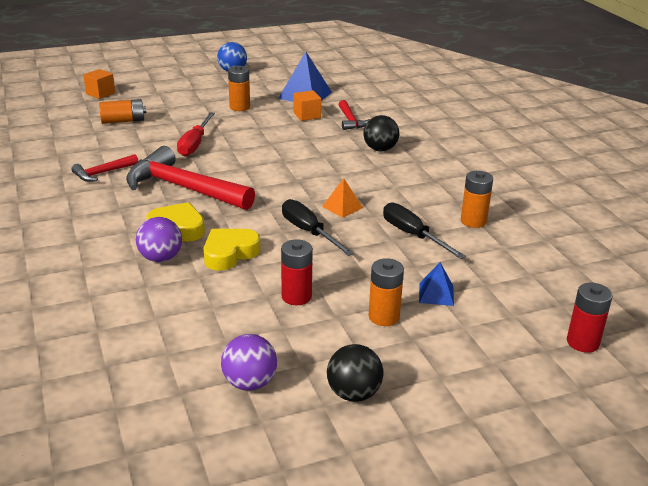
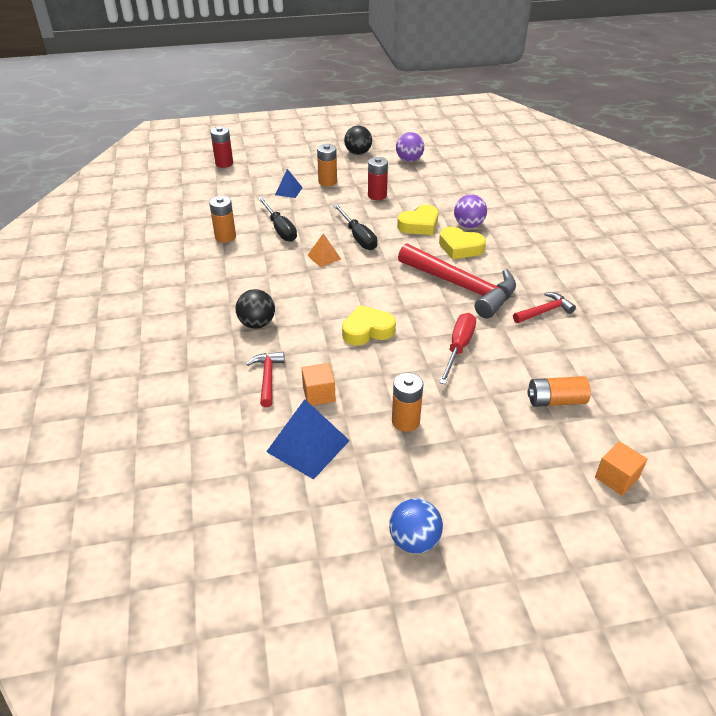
camera: 170 degrees left, 10 degrees up
none -> yellow heart [342,305,396,345]

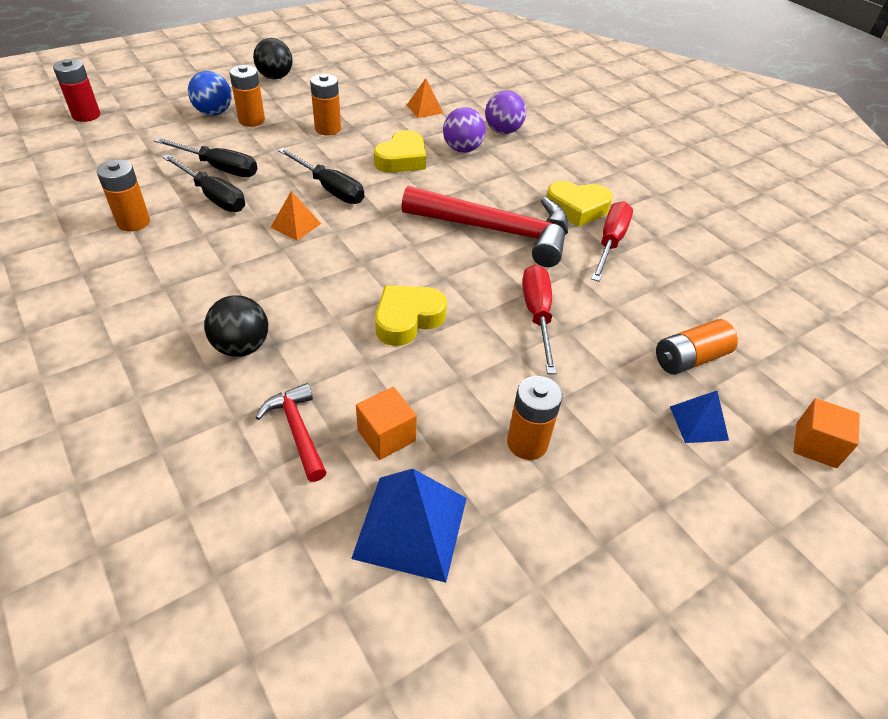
camera: 25 degrees left, 5 degrees up
blue pyramid [275,169,303,198] -> blue pyramid moved to [670,391,729,443]
red battery [368,157,388,200] -> orange battery [310,74,341,135]
blue ball [389,498,443,554] -> blue ball moved to [188,71,232,116]
purple ball [396,132,424,162] -> purple ball moved to [485,90,526,134]
yellow heart [439,227,486,259] -> yellow heart moved to [546,181,613,227]
red hammer [513,292,576,323] -> red screwdriver [591,201,633,282]
none -> black screwdriver [154,137,257,177]
none -> orange pyramid [407,78,443,118]

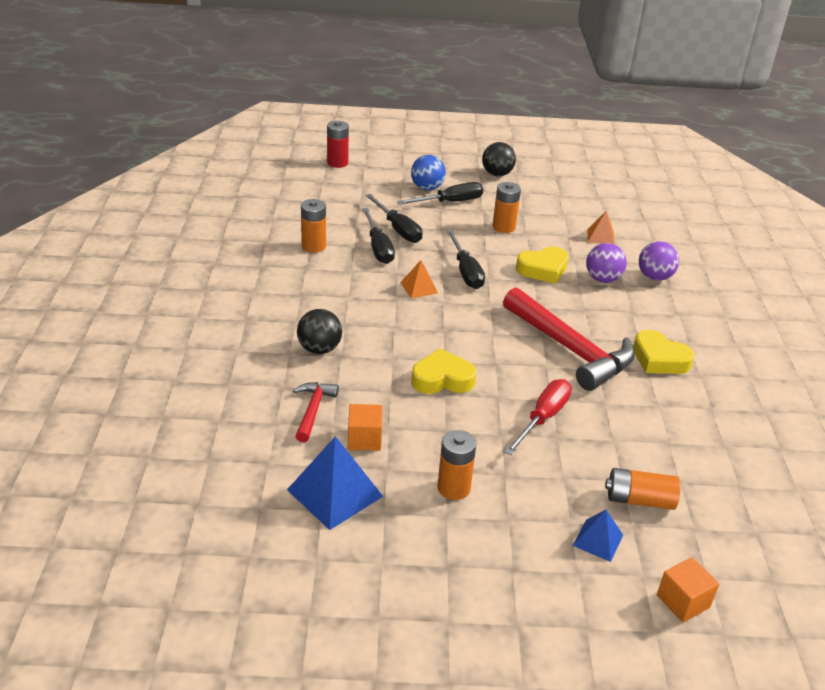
camera: 35 degrees right, 10 degrees down
orange battery [229,65,265,127] -> black screwdriver [397,182,483,205]
red screwdriver [591,201,633,282] -> none

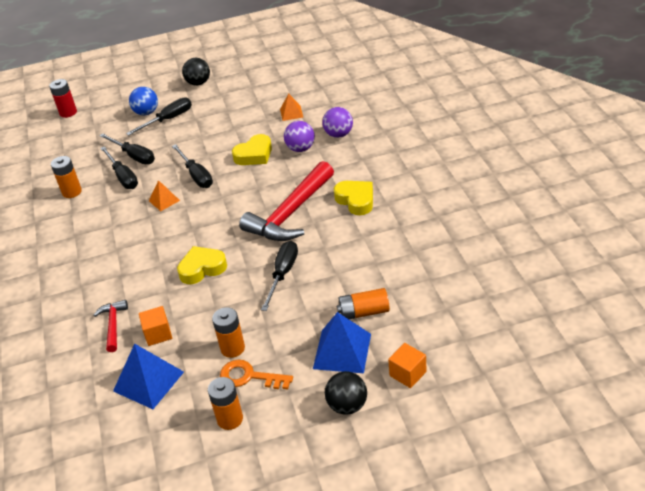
camera: 10 degrees left, 5 degrees up
black ball [297,309,342,354] -> black ball moved to [325,371,367,415]
orange battery [493,182,521,233] -> orange battery moved to [208,377,243,430]
red hammer [503,287,635,391] -> red hammer turned 90 degrees clockwise [239,161,334,241]
red screwdriver [504,379,572,455] -> black screwdriver [261,241,298,311]
blue pyramid [573,510,623,562] -> blue pyramid [313,312,371,373], size x1.78
yellow heart [633,330,695,374] -> yellow heart turned 150 degrees counterclockwise [334,181,373,215]
none -> orange key [220,360,293,389]

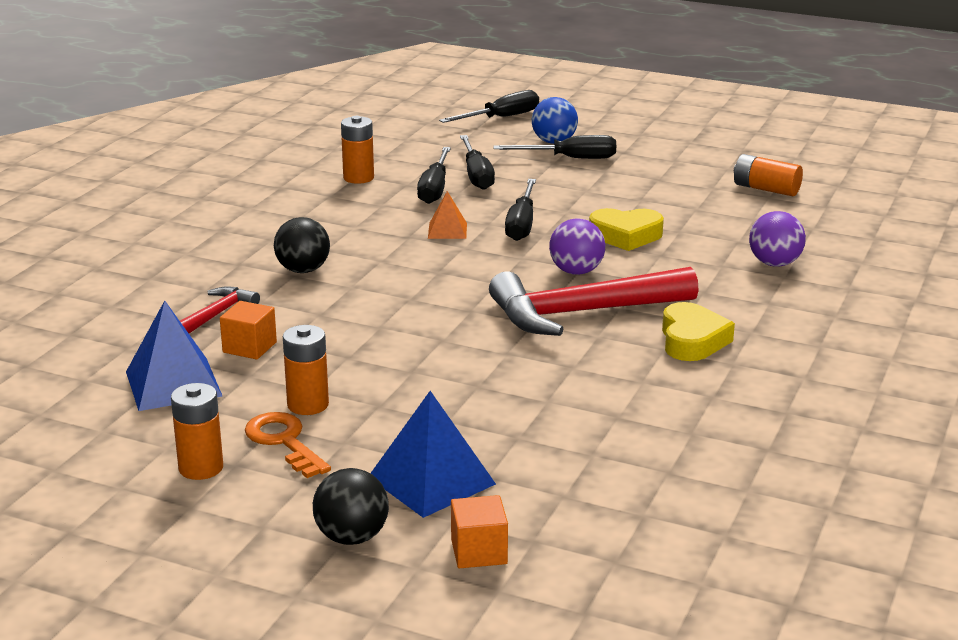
camera: 35 degrees right, 15 degrees down
red battery [49,79,77,118] -> none
yellow heart [177,246,227,284] -> none
black ball [182,58,210,86] -> black ball moved to [274,217,330,273]
black screwdriver [261,241,298,311] -> black screwdriver moved to [439,90,539,123]
orange pyramid [280,93,303,121] -> none
purple ball [284,121,315,152] -> purple ball moved to [549,218,605,275]
orange battery [337,288,390,319] -> orange battery moved to [734,154,803,196]

